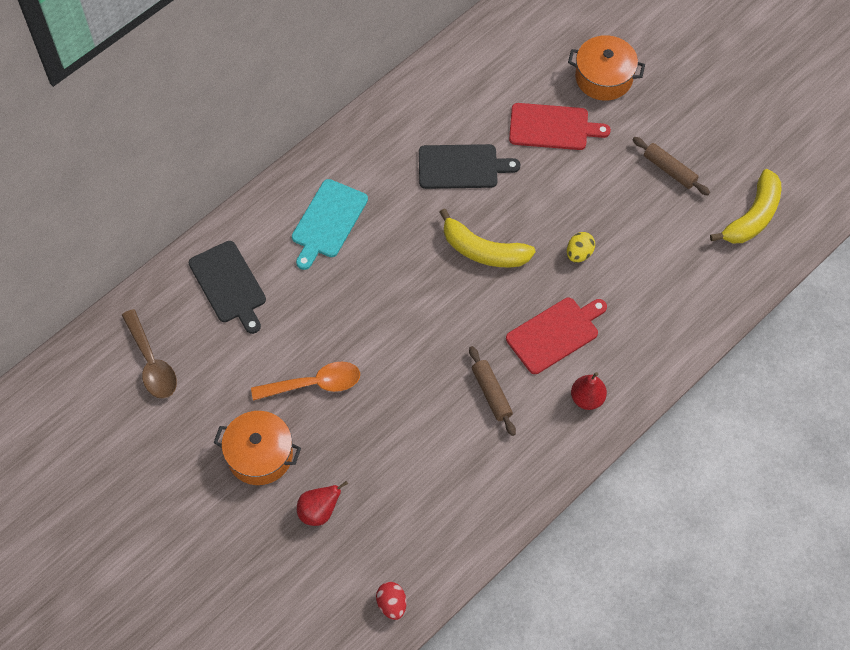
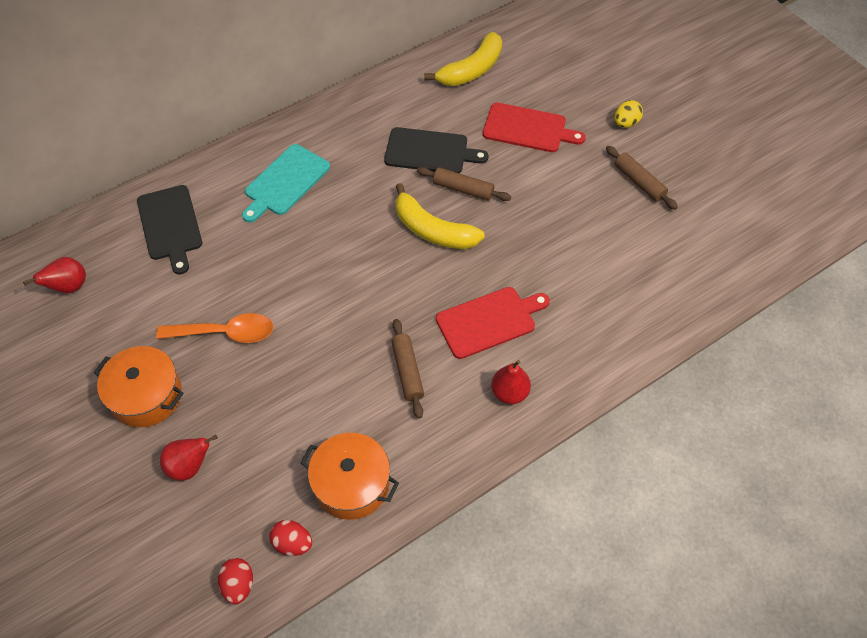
camera: 10 degrees right, 5 degrees down
brown spoon [122,309,177,399] -> red pear [23,257,86,293]
yellow egg [567,232,595,262] -> yellow egg moved to [614,100,643,128]
orange pot [568,35,645,101] -> orange pot moved to [300,433,399,520]
yellow banana [710,169,781,243] -> yellow banana moved to [424,32,502,86]
none -> red egg [269,520,312,556]
none -> brown rolling pin [417,167,511,201]

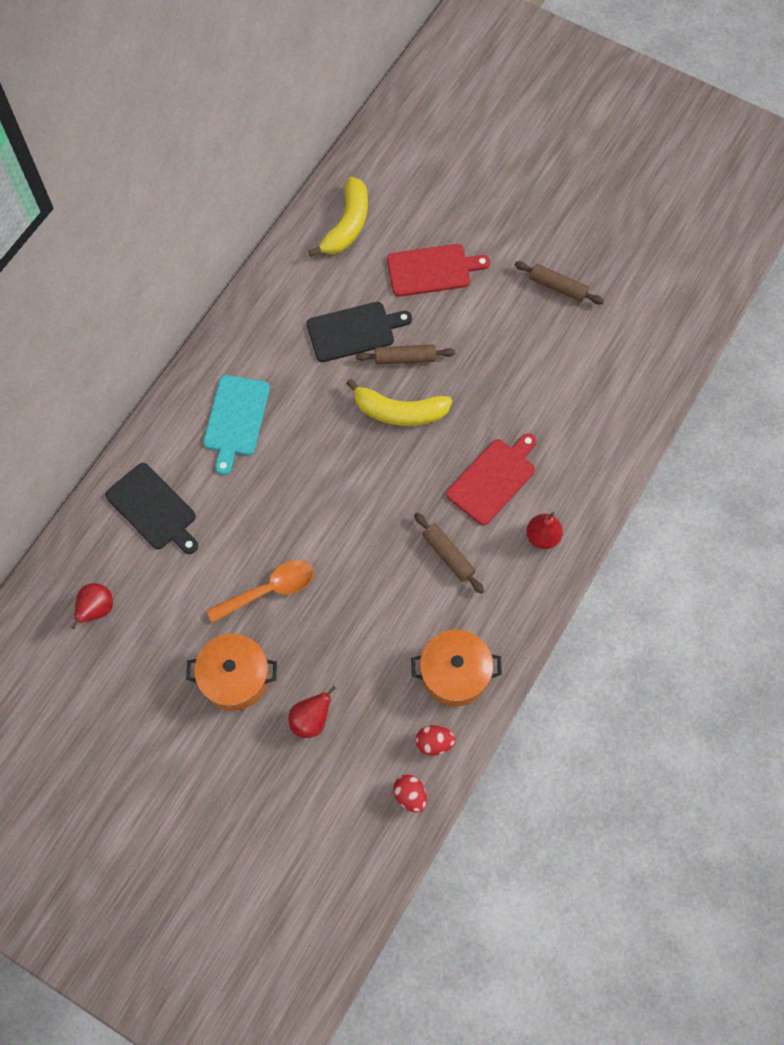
camera: 25 degrees left, 10 degrees up
yellow egg [614,100,643,128] -> none

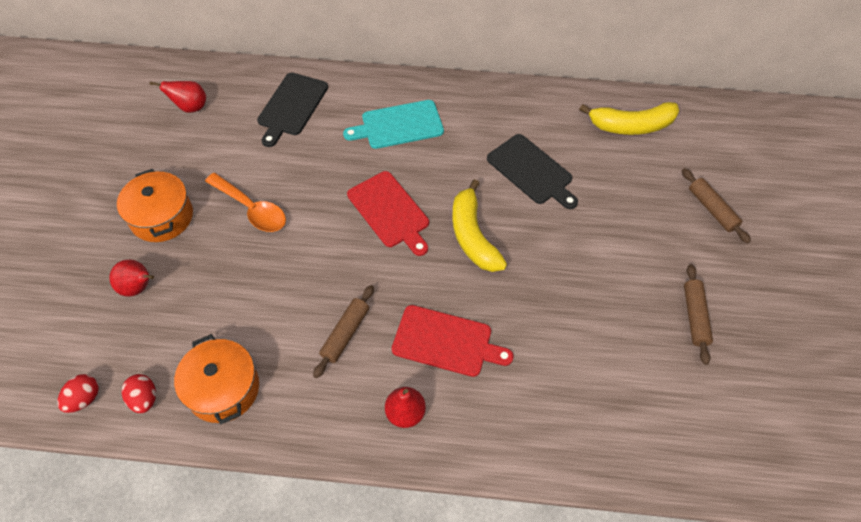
camera: 65 degrees right, 10 degrees down
brown rolling pin [356,345,455,365] -> brown rolling pin moved to [682,168,751,243]
red cutting board [387,244,490,297] -> red cutting board moved to [347,171,429,256]

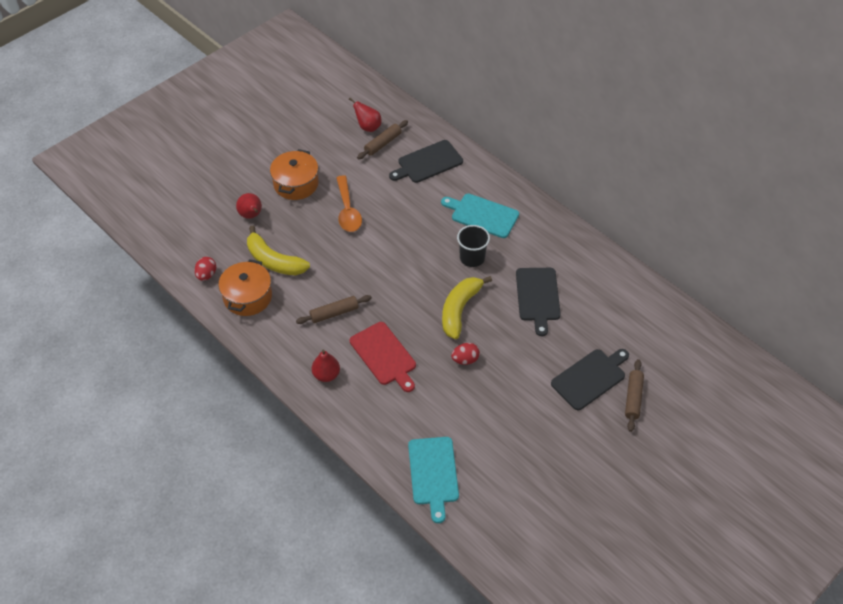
camera: 40 degrees right, 5 degrees down
red egg [57,374,98,413] -> red egg moved to [451,343,480,365]
red cutting board [347,171,429,256] -> none
yellow banana [579,102,679,135] -> yellow banana moved to [247,226,310,275]
brown rolling pin [684,264,713,365] -> brown rolling pin moved to [357,120,408,159]
none -> turquoise cutting board [408,437,459,523]
none -> black cup [457,225,490,267]
none -> black cutting board [551,349,629,410]

